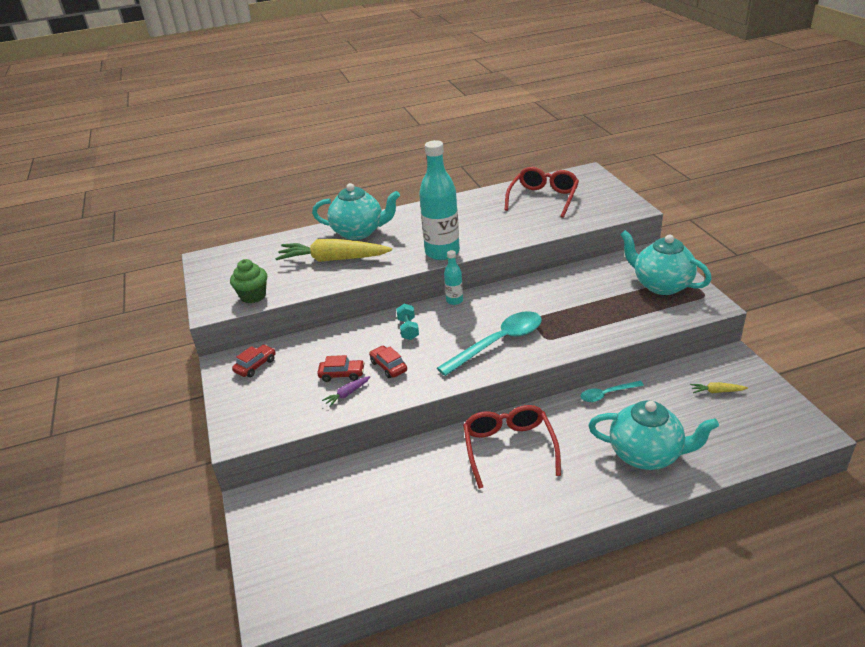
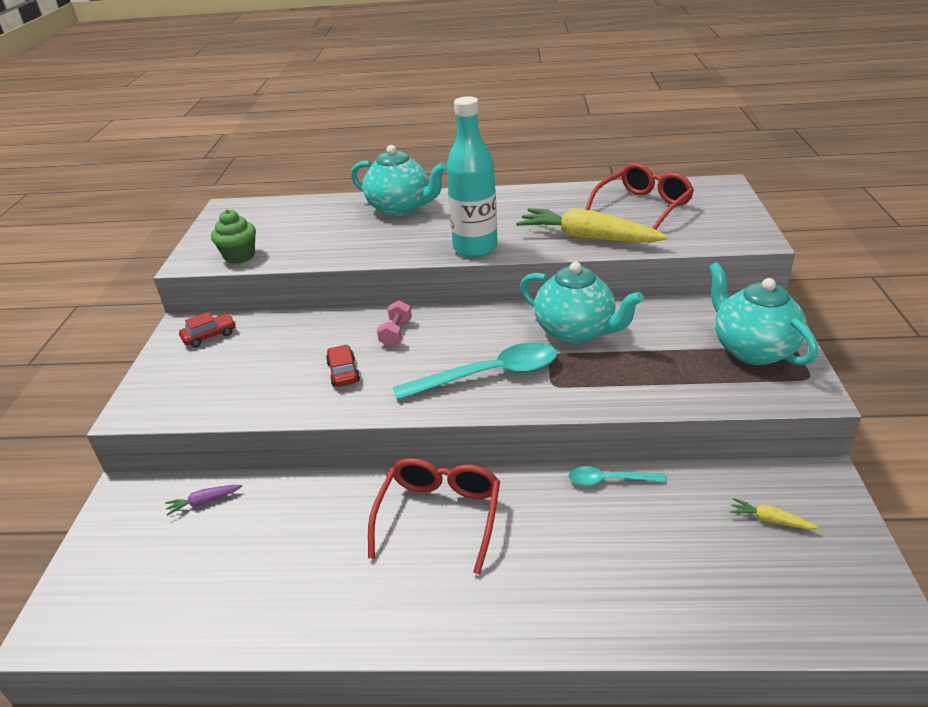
camera: 20 degrees right, 0 degrees up
yellow carrot [275,239,392,262] -> yellow carrot moved to [516,208,668,243]
red car [317,355,365,382] -> none
purple carrot [322,376,371,407] -> purple carrot moved to [165,485,242,516]
turquoise dumbbell [396,304,419,340] -> pink dumbbell [377,300,412,347]
turquoise bottle [444,250,463,305] -> none
turquoise teapot [589,400,719,470] -> turquoise teapot moved to [520,262,644,344]

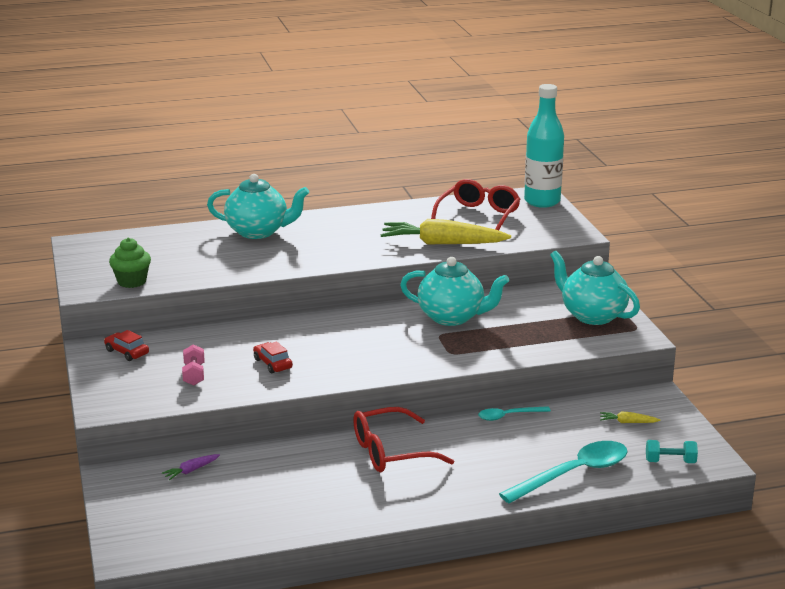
camera: 20 degrees left, 10 degrees down
red car [179,312,236,348] -> red car turned 90 degrees counterclockwise [104,330,149,361]
red glasses [368,458,500,574] -> red glasses turned 105 degrees counterclockwise [353,407,454,472]
pink dumbbell [377,300,412,347] -> pink dumbbell moved to [182,344,205,385]
turquoise spoon [393,342,557,400] -> turquoise spoon moved to [499,441,628,503]
turquoise bottle [446,96,498,257] -> turquoise bottle moved to [524,84,564,208]
none -> turquoise dumbbell [646,440,698,463]

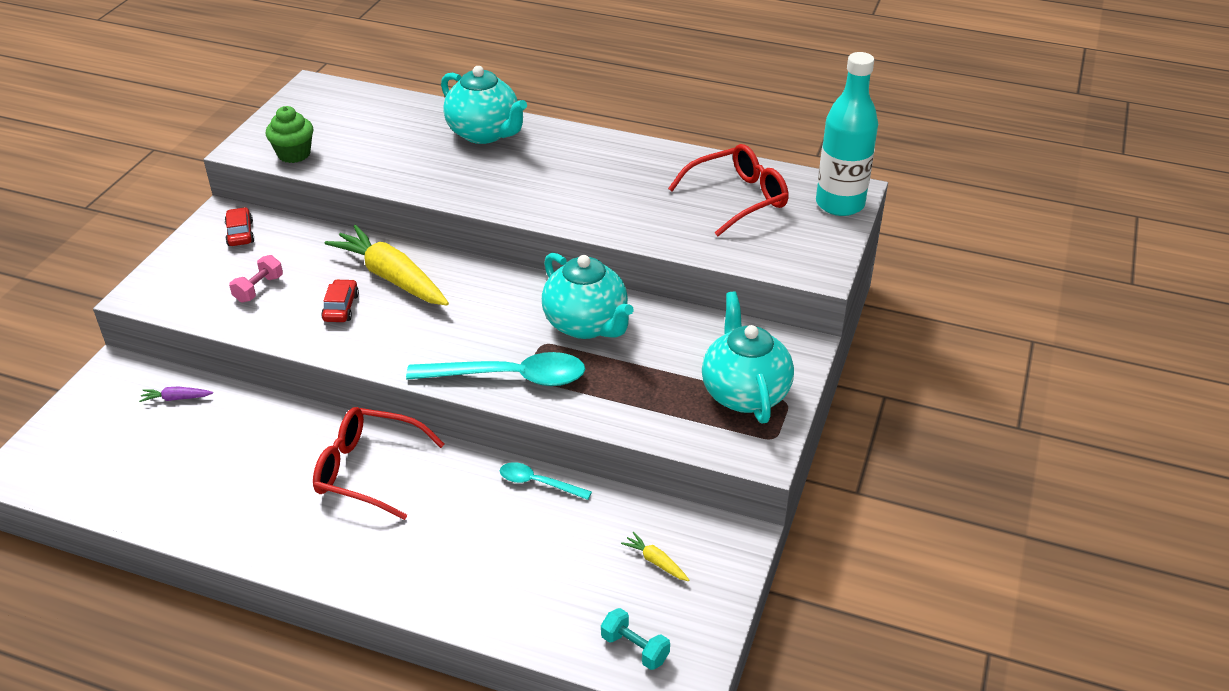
camera: 35 degrees right, 15 degrees up
yellow carrot [381,219,511,244] -> yellow carrot moved to [325,225,449,306]
turquoise spoon [499,441,628,503] -> turquoise spoon moved to [406,352,585,386]

